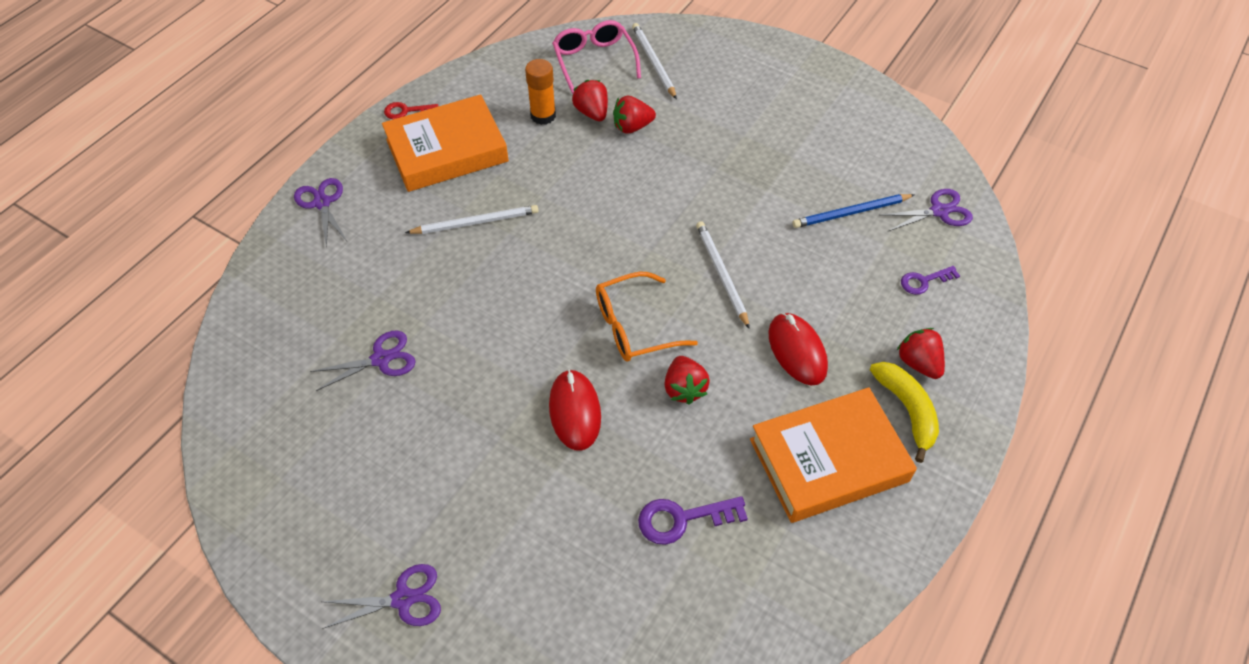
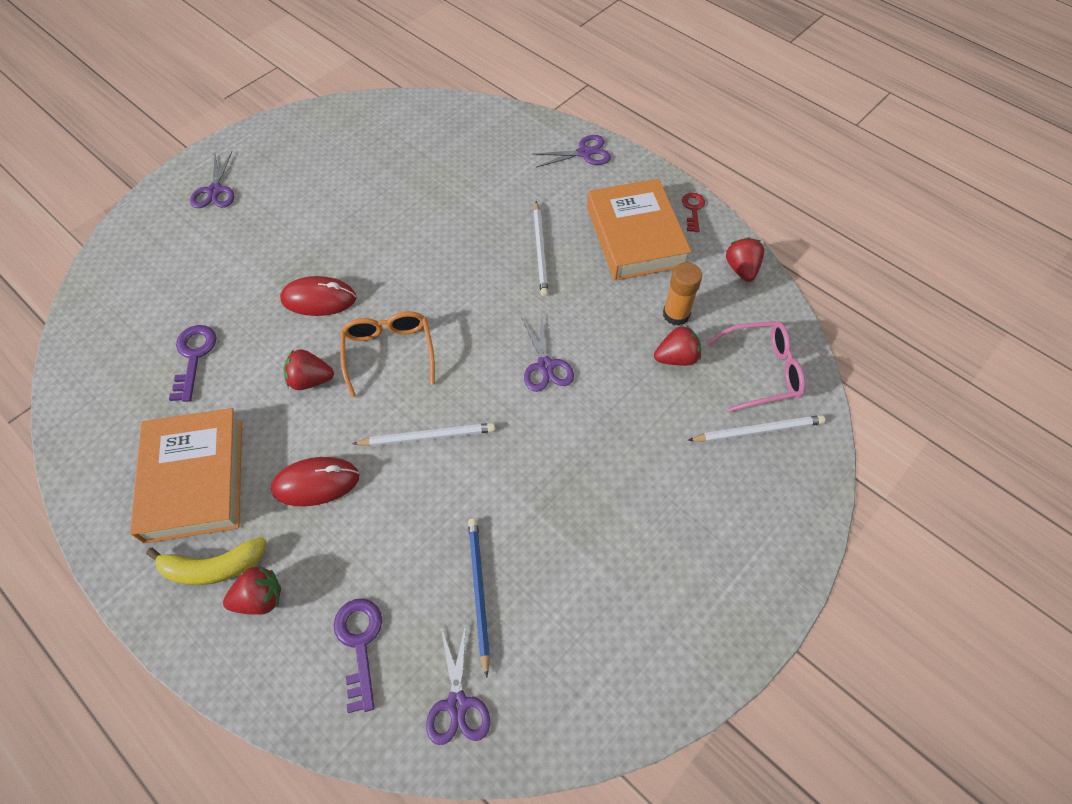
camera: 100 degrees right, 5 degrees up
purple scissors [310,331,416,391] -> purple scissors moved to [522,314,574,392]
red strawberry [613,96,656,134] -> red strawberry moved to [726,237,764,282]
purple key [901,266,960,295] -> purple key [334,599,382,713], size x1.51

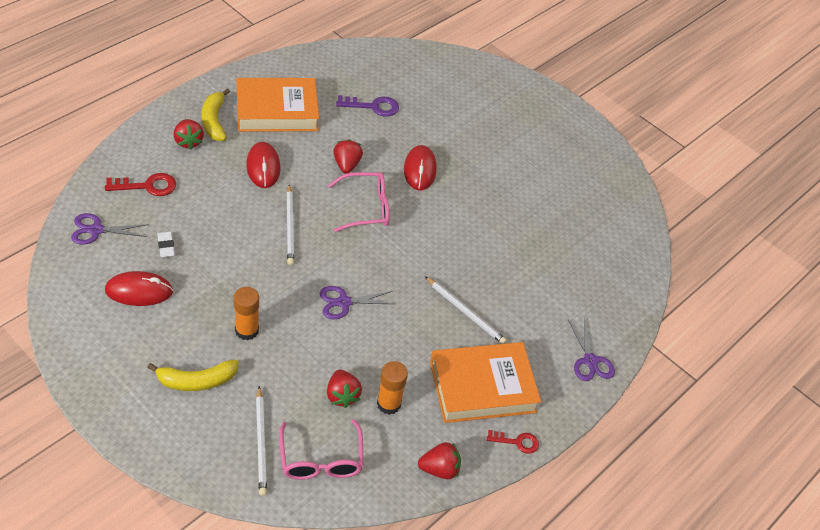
camera: 85 degrees right, 10 degrees down
purple scissors [190,152,234,208] -> none
purple key [334,599,382,713] -> red key [105,173,176,196]
orange glasses [340,311,435,398] -> pink glasses [328,172,389,232]
blue pencil [468,518,490,678] -> white eraser [157,231,175,257]
white pencil [534,201,548,297] -> white pencil turned 135 degrees counterclockwise [425,276,507,344]
none -> red mouse [105,271,173,306]
none -> yellow banana [147,360,238,391]
none -> orange glue stick [234,287,259,340]

